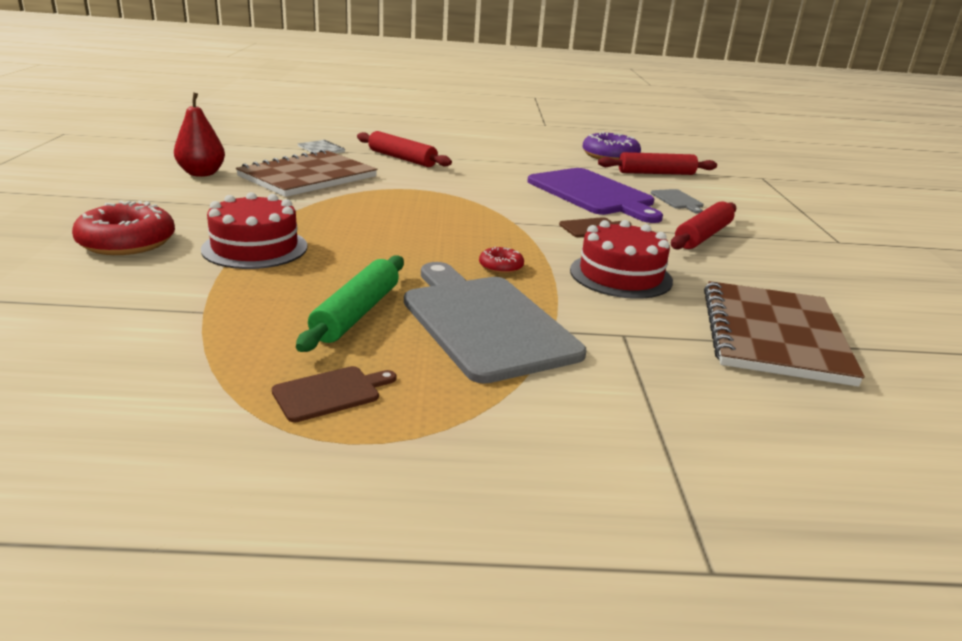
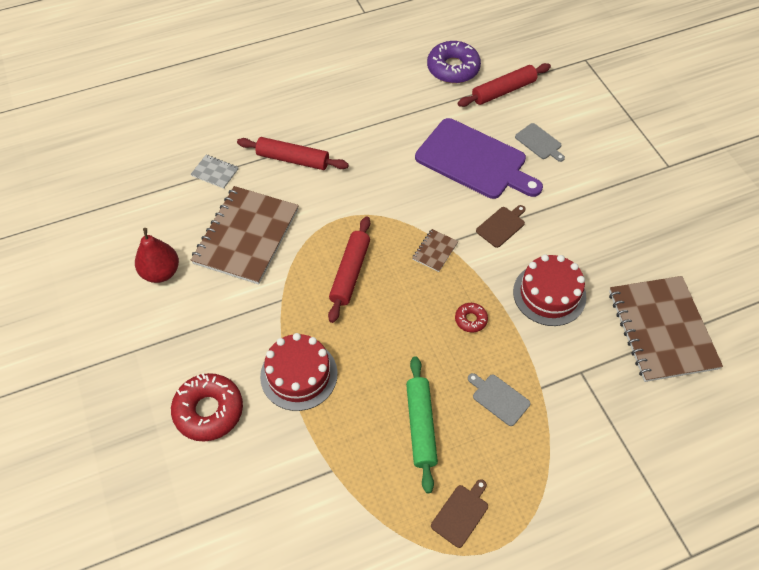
camera: 20 degrees left, 30 degrees up
grey cutting board [404,262,586,384] -> grey cutting board [468,373,531,426], size x0.43
red rolling pin [671,202,737,250] -> red rolling pin moved to [328,216,370,323]
none -> brown notebook [412,229,458,272]

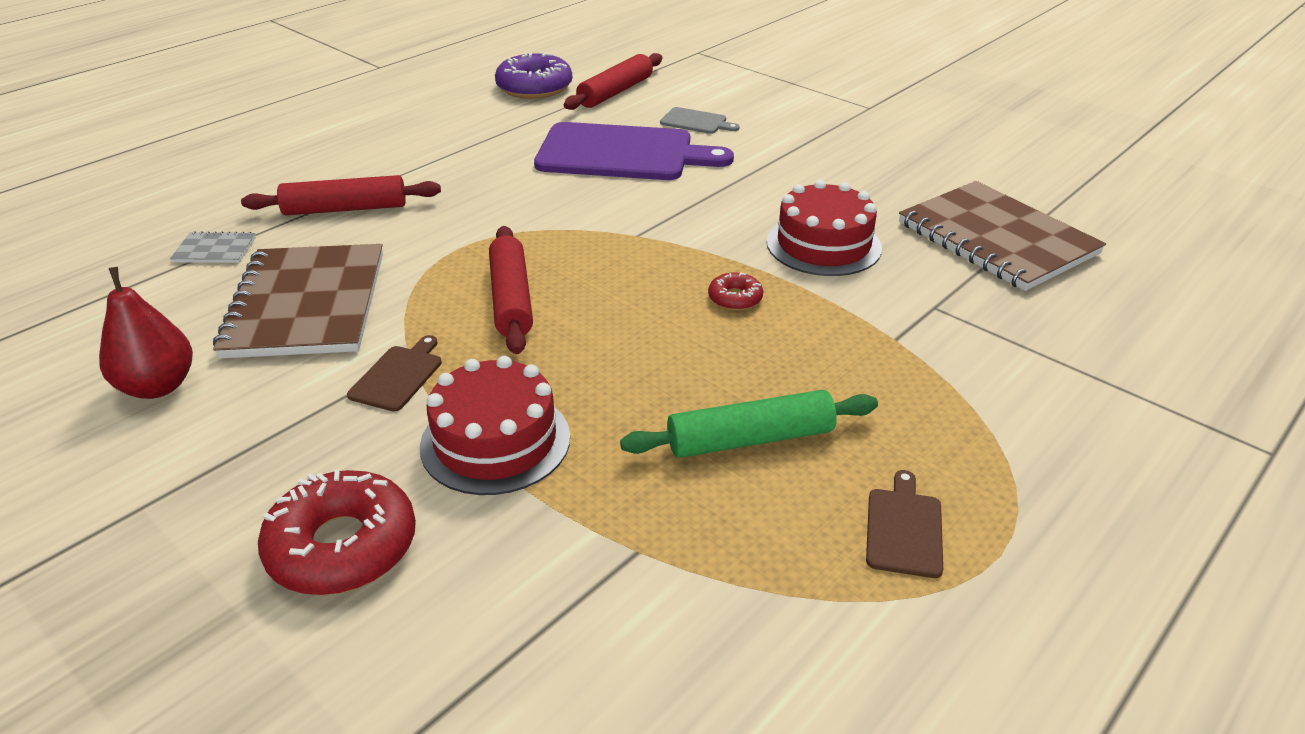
camera: 25 degrees left, 20 degrees down
green rolling pin [406,356,438,493] -> green rolling pin turned 75 degrees counterclockwise [620,390,878,458]
brown notebook [412,229,458,272] -> none
grey cutting board [468,373,531,426] -> none
brown cutting board [476,205,526,248] -> brown cutting board moved to [347,335,442,411]

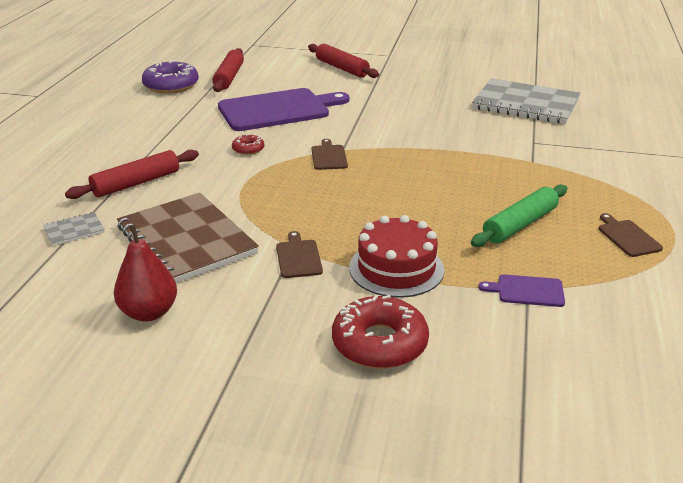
camera: 30 degrees left, 5 degrees down
red rolling pin [489,226,533,354] -> red rolling pin moved to [308,44,379,78]
grey cutting board [660,107,740,134] -> none
red donut [708,272,763,311] -> red donut moved to [232,134,265,155]
red cake [767,180,882,276] -> none
brown notebook [899,181,1106,291] -> grey notebook [472,78,581,124]
none -> brown cutting board [312,139,348,170]
none -> purple cutting board [478,274,565,307]

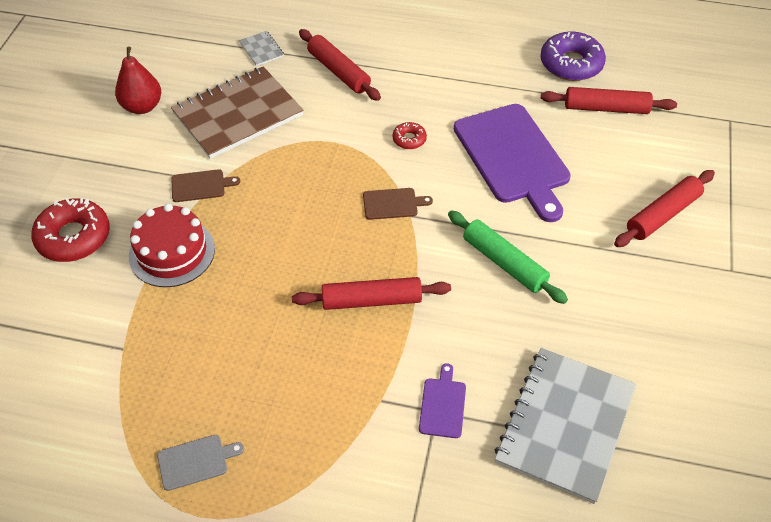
camera: 90 degrees right, 20 degrees up
green rolling pin [471,184,567,247] -> green rolling pin moved to [448,211,568,304]
purple cutting board [478,274,565,307] -> purple cutting board moved to [419,363,466,438]
brown cutting board [599,213,663,257] -> grey cutting board [157,435,244,491]
none -> red rolling pin [292,277,451,310]

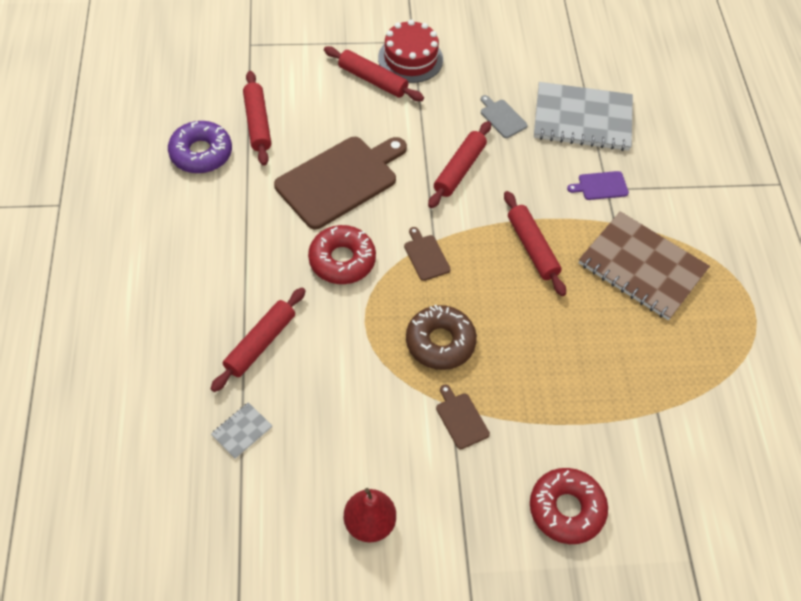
camera: 110 degrees left, 5 degrees up
red cake [129,204,215,287] -> red cake moved to [378,20,443,83]
grey cutting board [157,435,244,491] -> grey cutting board moved to [481,95,528,138]
brown notebook [171,66,303,159] -> brown notebook moved to [579,211,710,320]
red donut [392,122,427,149] -> red donut [308,225,376,284], size x2.01
green rolling pin [448,211,568,304] -> red rolling pin [428,121,491,208]
purple cutting board [454,104,571,222] -> brown cutting board [274,137,407,229]
none -> brown donut [406,305,477,370]

